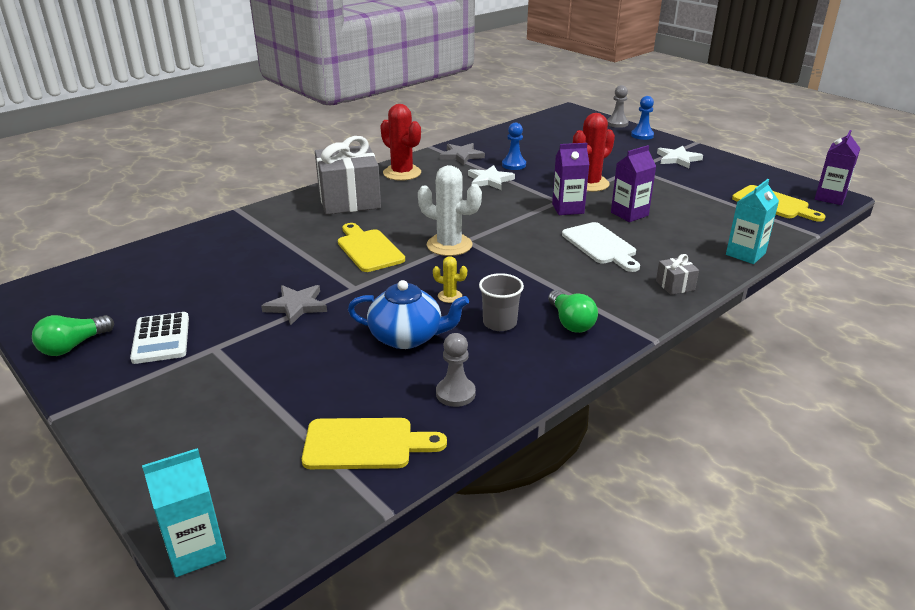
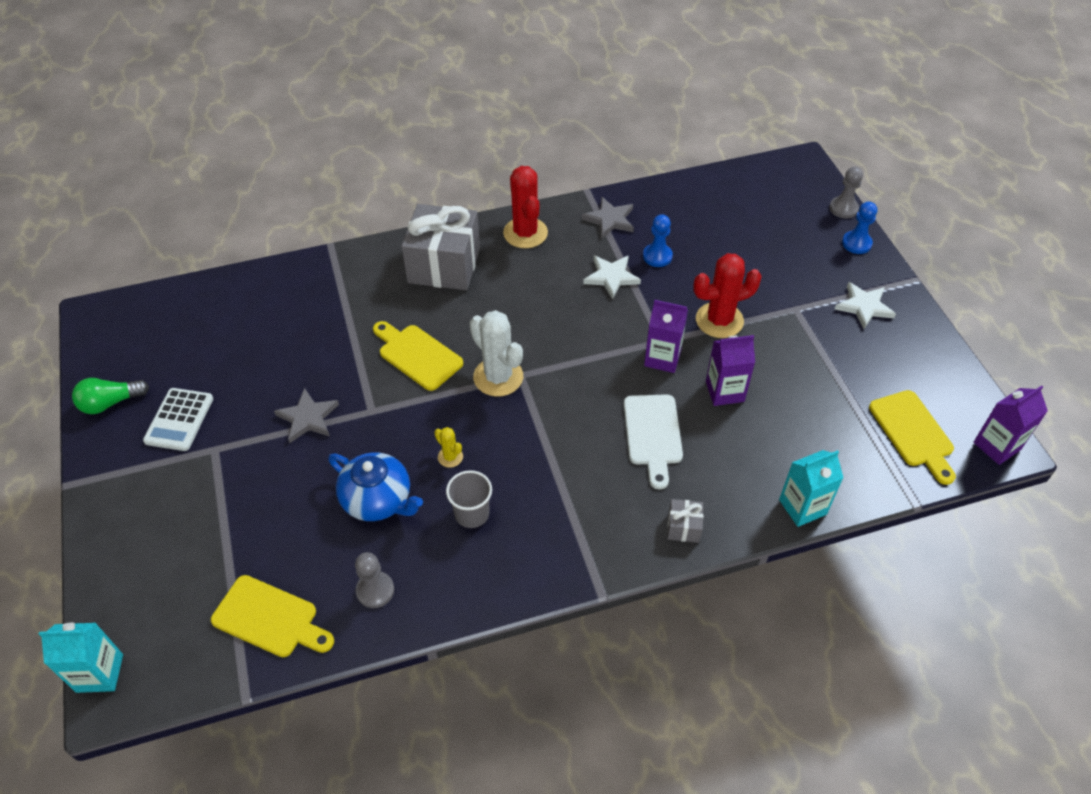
camera: 25 degrees right, 20 degrees up
yellow cutting board [338,223,405,272] -> yellow cutting board turned 45 degrees counterclockwise [373,321,463,391]
green light bulb [548,290,598,333] -> none

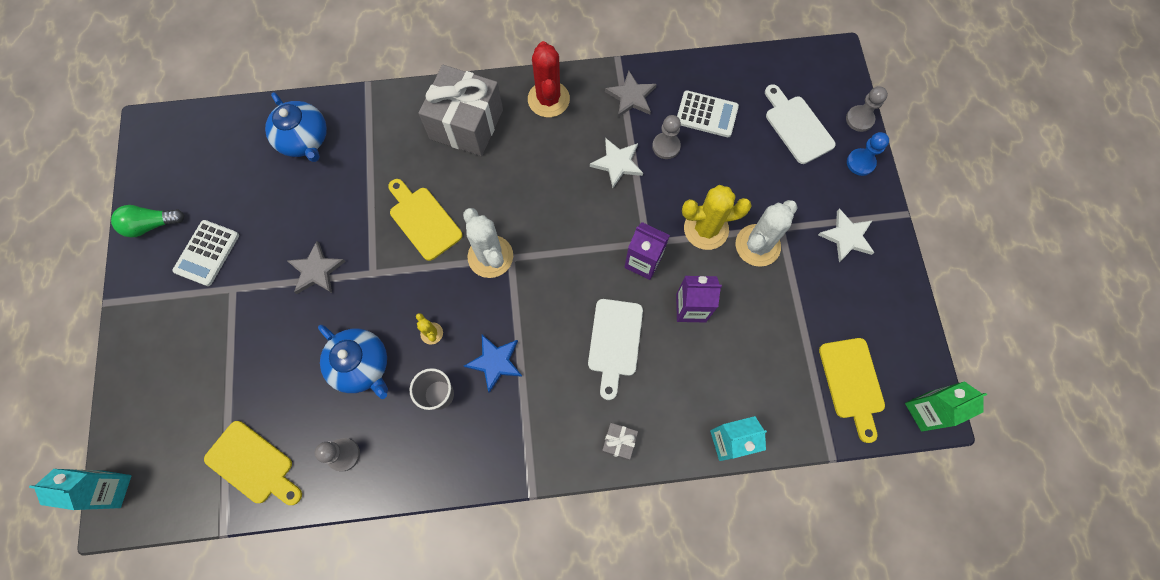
camera: 10 degrees right, 20 degrees up
blue pawn [643,214,673,267] -> grey pawn [652,115,681,159]
red cactus [693,253,762,338] -> yellow cactus [682,185,752,250]
purple carton [973,385,1048,465] -> green carton [905,381,987,431]
none -> blue teapot [265,92,327,162]
none -> blue star [464,335,523,393]
none -> white calculator [677,90,739,137]
none -> white cactus [736,200,798,267]
none -> white cutting board [765,84,836,164]

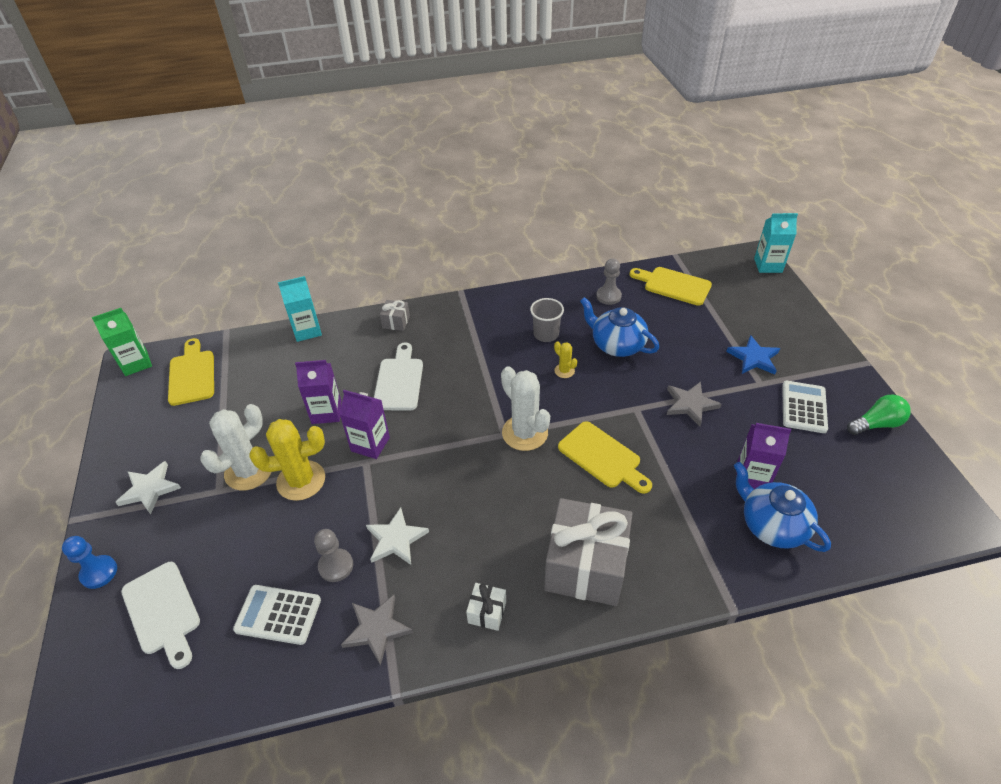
camera: 175 degrees right, 25 degrees down
blue star [464,335,523,393] -> blue star moved to [726,335,780,374]
red cactus [528,41,570,117] -> white gift [466,583,506,631]
grey pawn [846,86,888,132] -> none
none -> purple carton [736,423,791,489]

